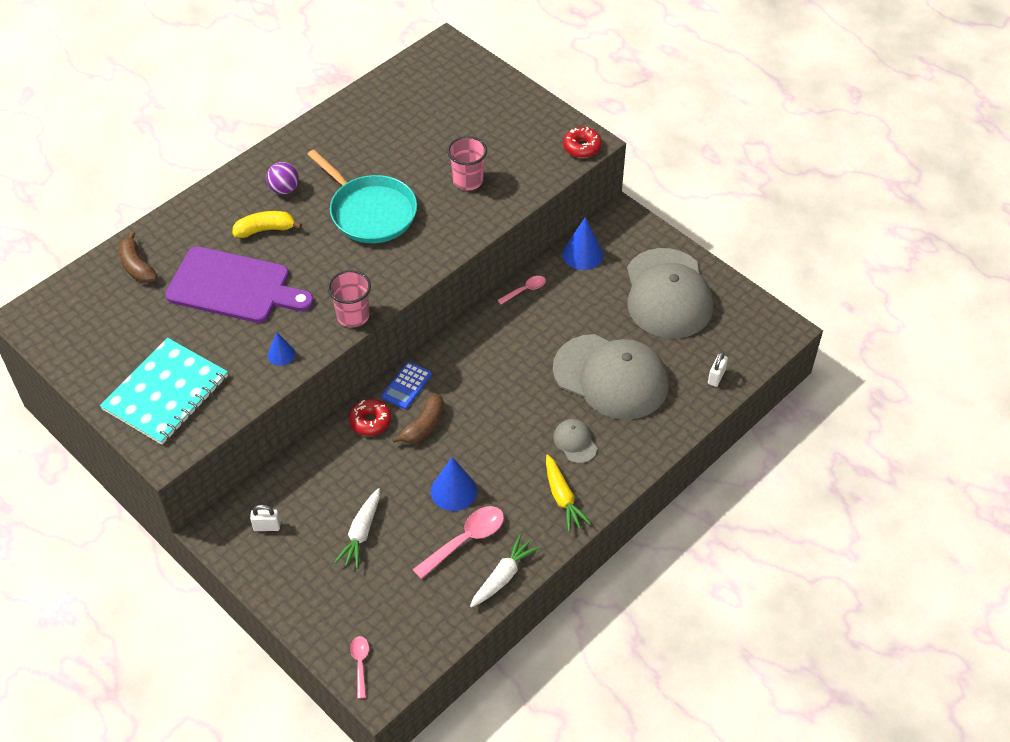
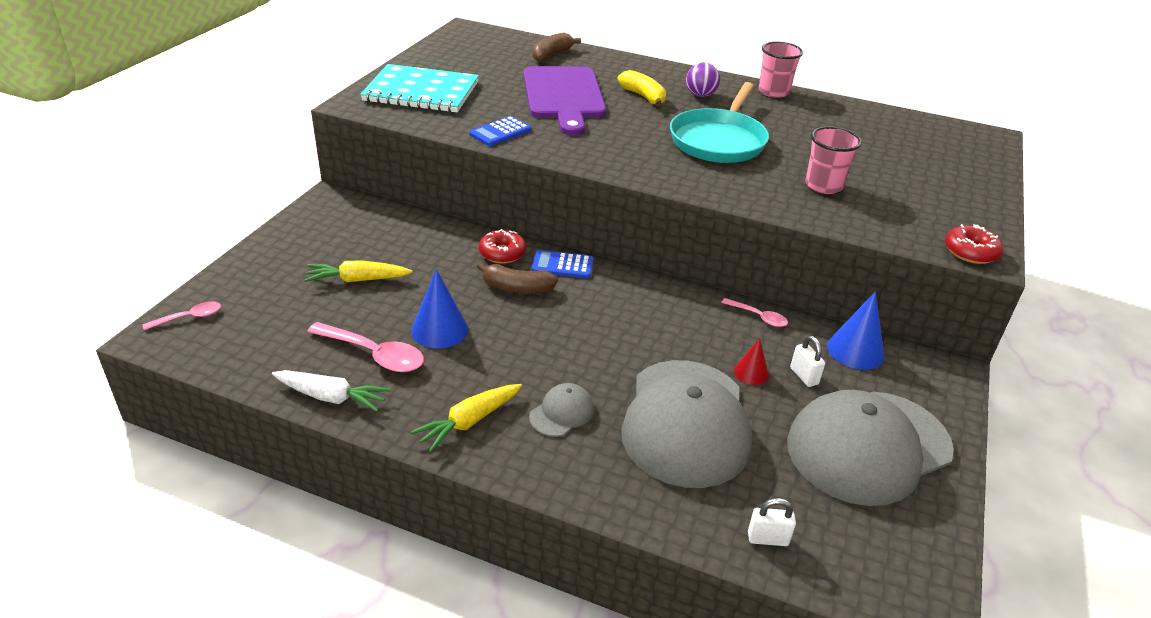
camera: 65 degrees right, 15 degrees down
white padlock [250,505,281,531] -> white padlock moved to [790,336,825,387]
blue cone [268,332,295,366] -> blue calculator [469,116,532,146]
pink cup [328,270,371,327] -> pink cup moved to [759,41,803,98]
white carrot [334,488,380,569] -> yellow carrot [304,260,413,282]
none -> red cone [734,338,769,385]

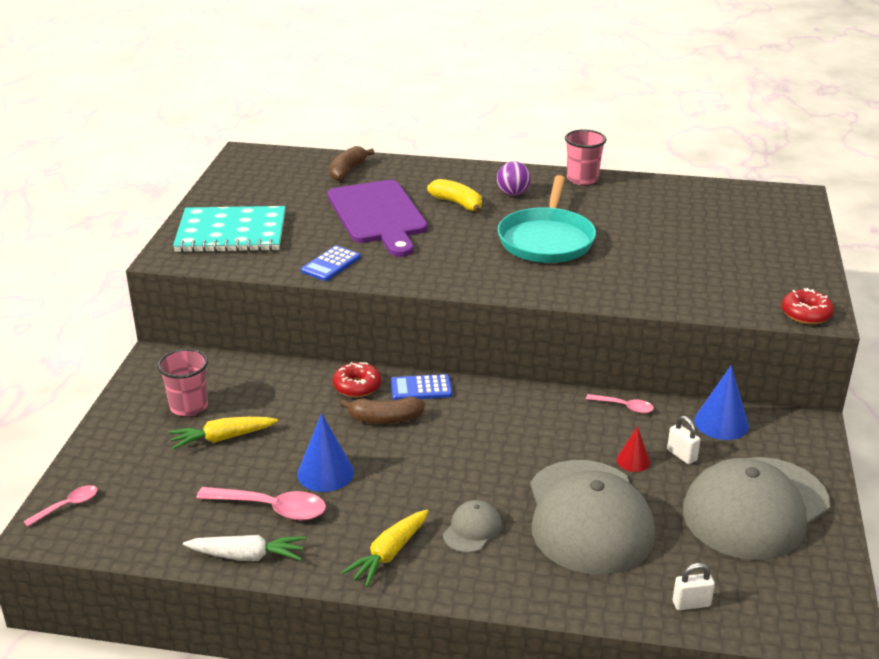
camera: 10 degrees left, 5 degrees down
pink cup [805,126,862,194] -> pink cup moved to [157,349,208,416]

